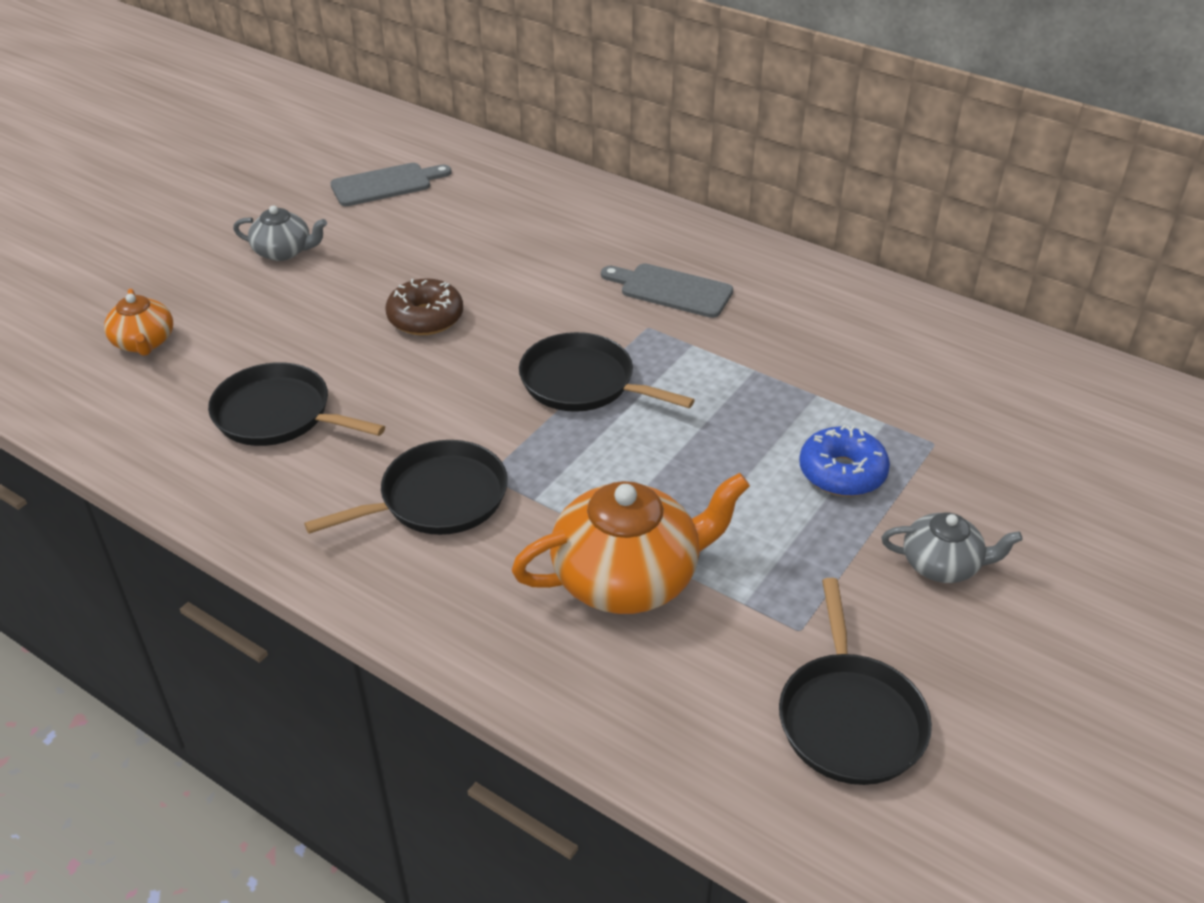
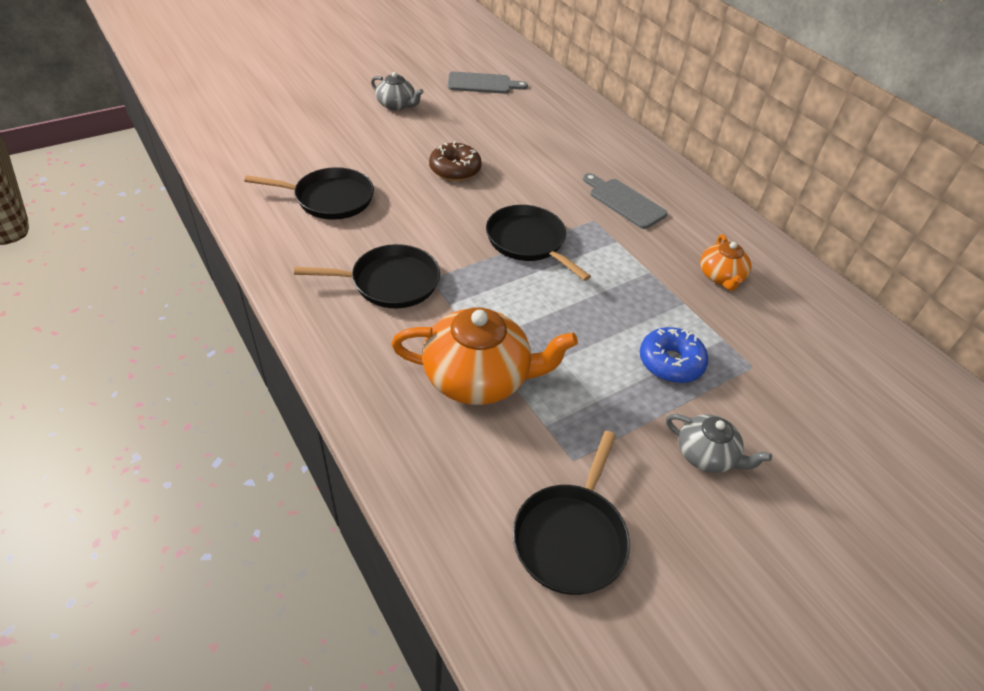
camera: 20 degrees right, 5 degrees up
orange teapot [104,289,173,356] -> orange teapot moved to [700,234,752,291]
black pan [208,362,385,446] -> black pan turned 135 degrees clockwise [244,167,374,220]

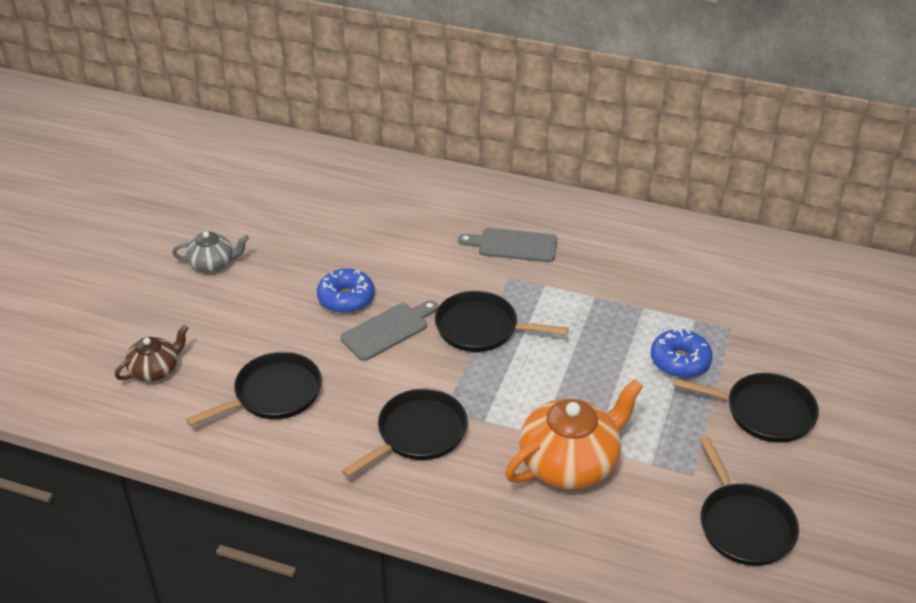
camera: 35 degrees left, 5 degrees down
brown donut [429,142,482,181] -> blue donut [317,268,375,313]
grey cutting board [448,72,528,94] -> grey cutting board moved to [341,300,438,361]
grey teapot [666,414,772,473] -> black pan [673,373,819,443]
orange teapot [700,234,752,291] -> none
none -> brown teapot [115,325,188,382]

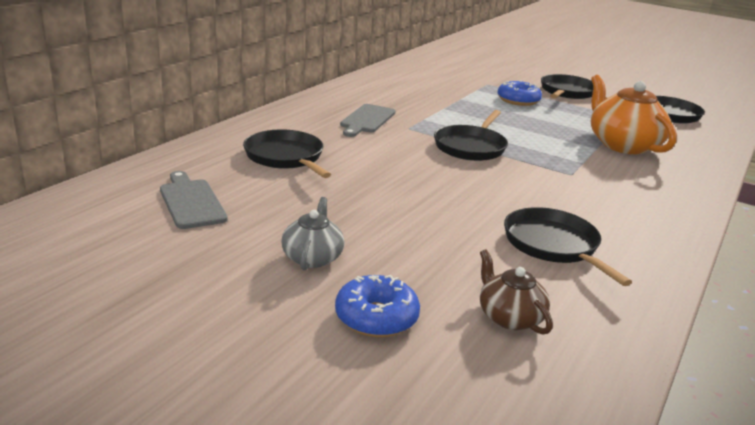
camera: 80 degrees left, 15 degrees down
blue donut [317,268,375,313] -> blue donut moved to [335,275,420,337]
grey cutting board [341,300,438,361] -> grey cutting board moved to [160,171,228,229]
black pan [342,389,468,477] -> black pan moved to [243,129,331,178]

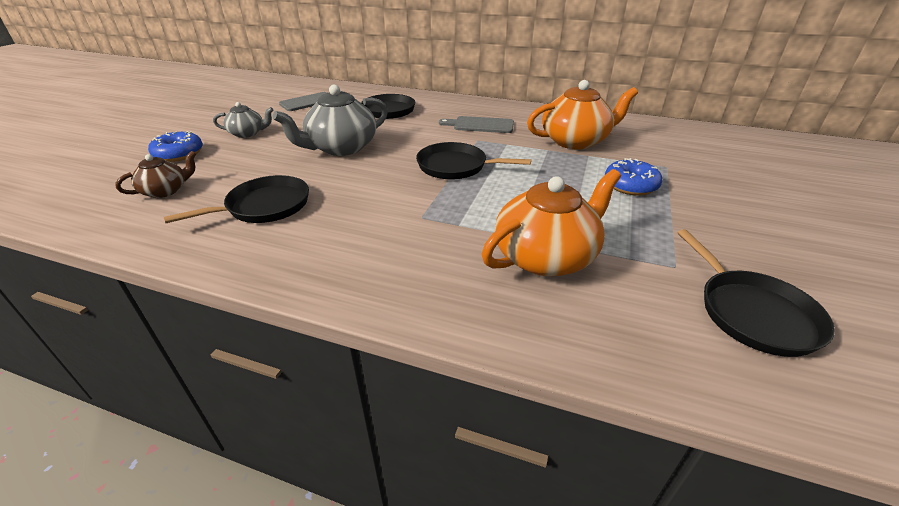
camera: 80 degrees right, 10 degrees up
black pan [541,74,593,99] -> none
none -> grey teapot [273,85,388,156]
none -> orange teapot [527,80,638,150]

